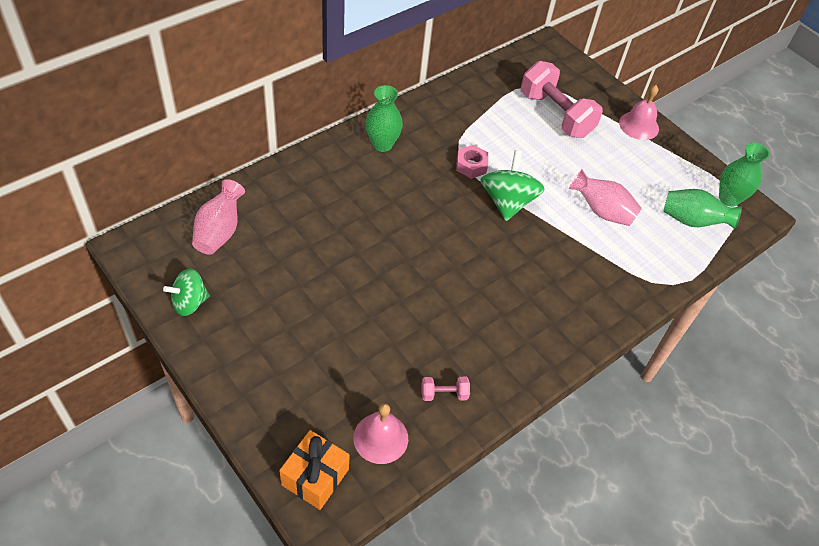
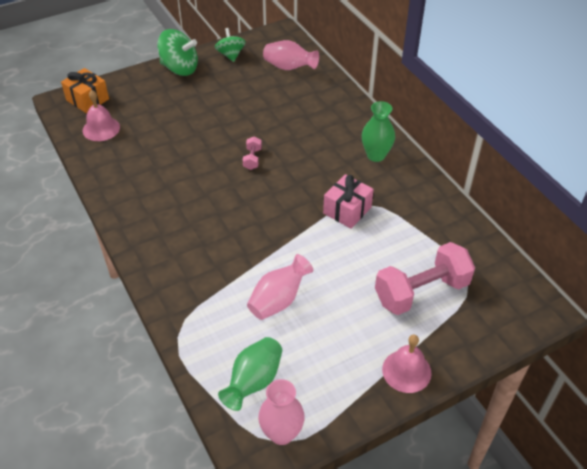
camera: 105 degrees right, 5 degrees down
pink dumbbell [422,377,470,401] -> pink dumbbell moved to [243,137,262,170]
pink nut [456,145,488,179] -> pink gift [323,174,374,229]
green spinning top [480,150,545,221] -> green spinning top moved to [157,29,198,76]
green vase [719,143,770,207] -> pink vase [258,379,305,445]

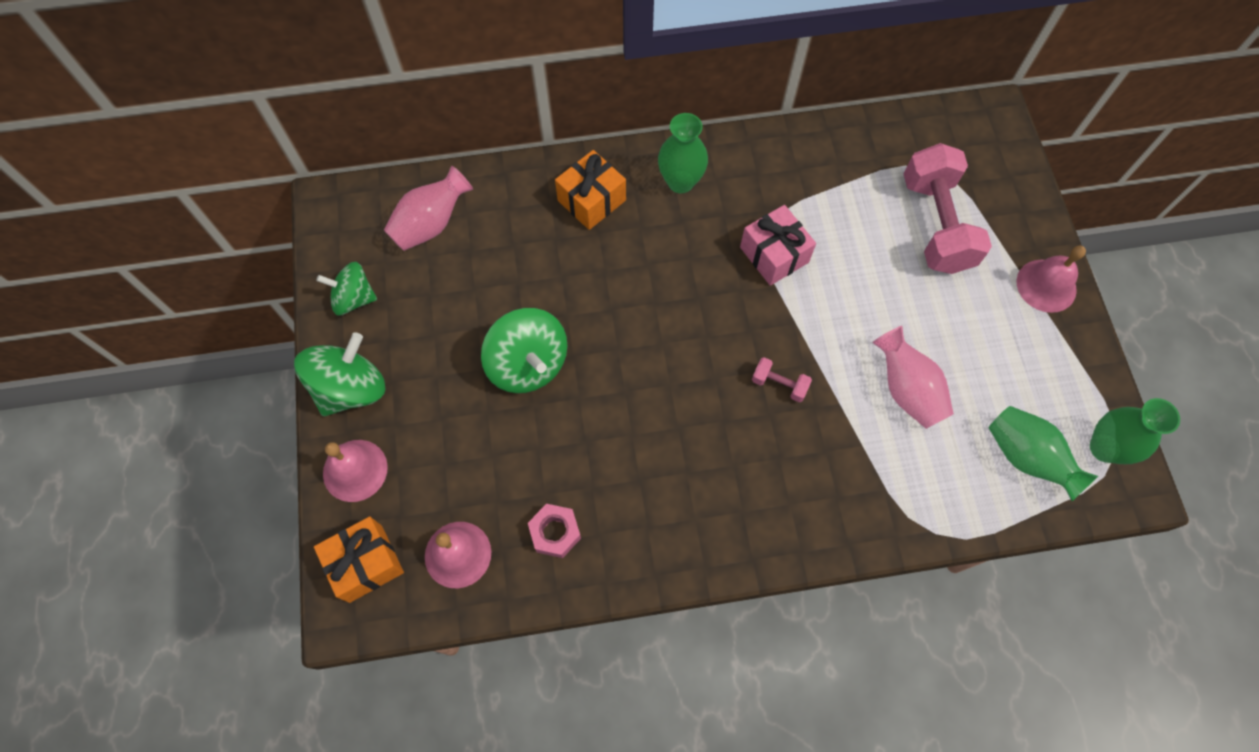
camera: 70 degrees left, 20 degrees up
pink dumbbell [243,137,262,170] -> pink dumbbell moved to [752,357,812,402]
pink vase [258,379,305,445] -> green vase [1090,398,1180,464]
none -> pink bell [323,440,388,502]
none -> green spinning top [481,308,567,393]
none -> pink nut [528,504,581,558]
none -> orange gift [555,150,626,230]

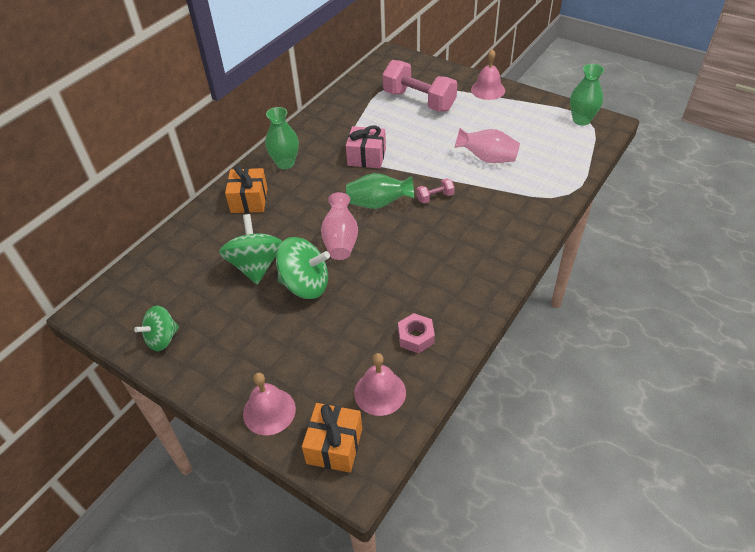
camera: 45 degrees left, 20 degrees down
green spinning top [294,332,386,416] -> green spinning top moved to [219,214,283,284]
pink vase [384,166,473,251] -> pink vase moved to [321,192,358,260]
green vase [989,406,1098,501] -> green vase moved to [346,173,414,209]

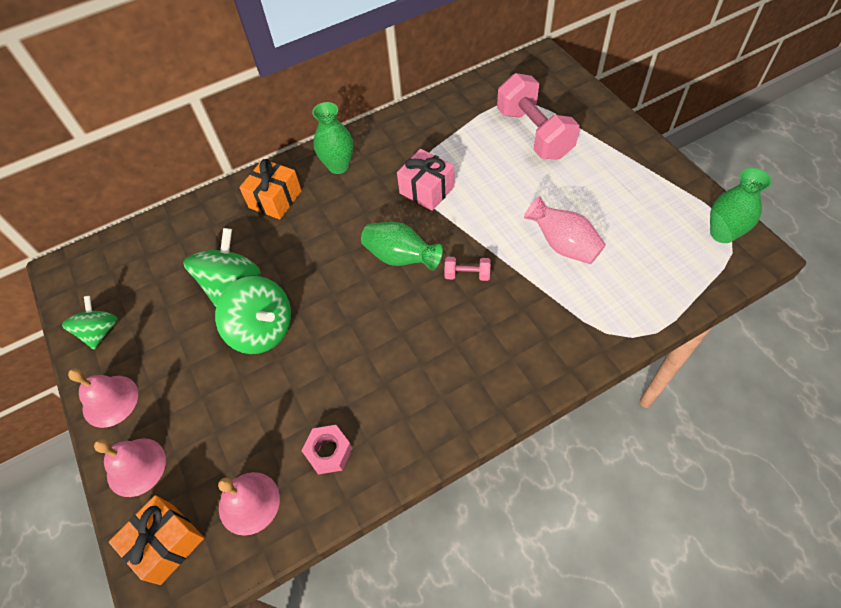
camera: 30 degrees right, 10 degrees up
green spinning top [134,306,179,351] -> green spinning top turned 105 degrees clockwise [62,296,118,349]
pink vase [321,192,358,260] -> none
pink bell [471,49,505,100] -> pink bell moved to [68,368,138,428]

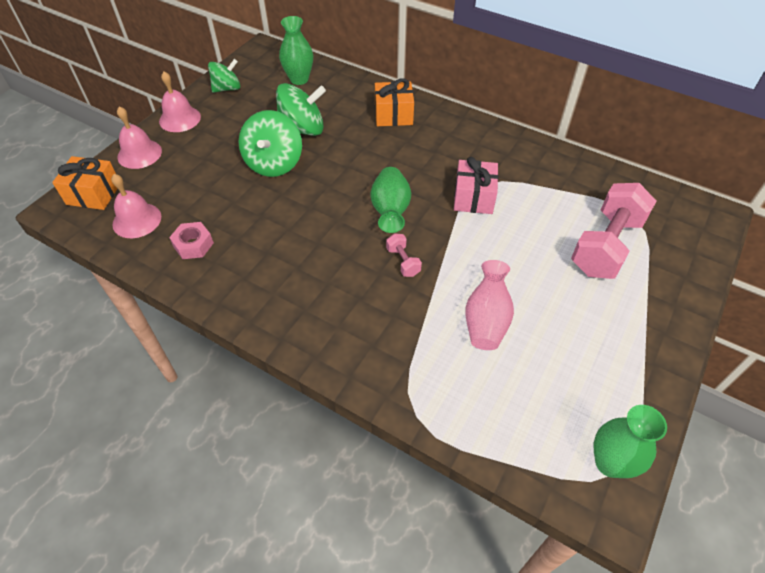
camera: 55 degrees right, 5 degrees down
green vase [312,102,353,174] -> green vase moved to [279,16,313,85]

